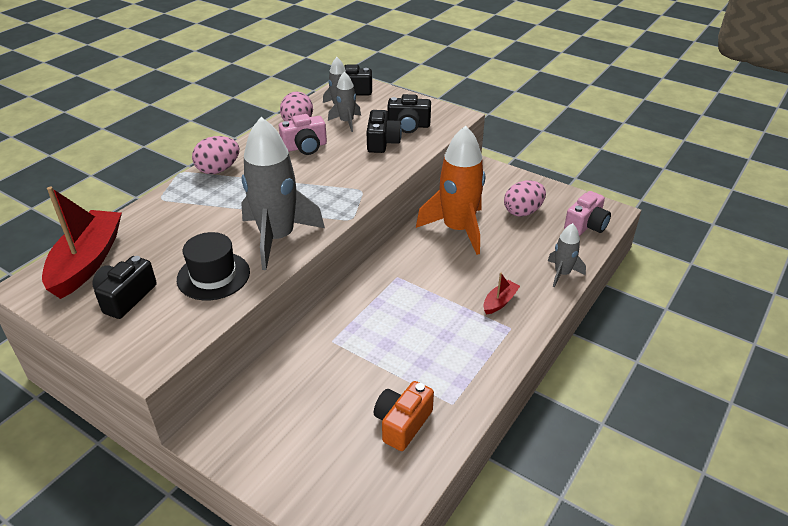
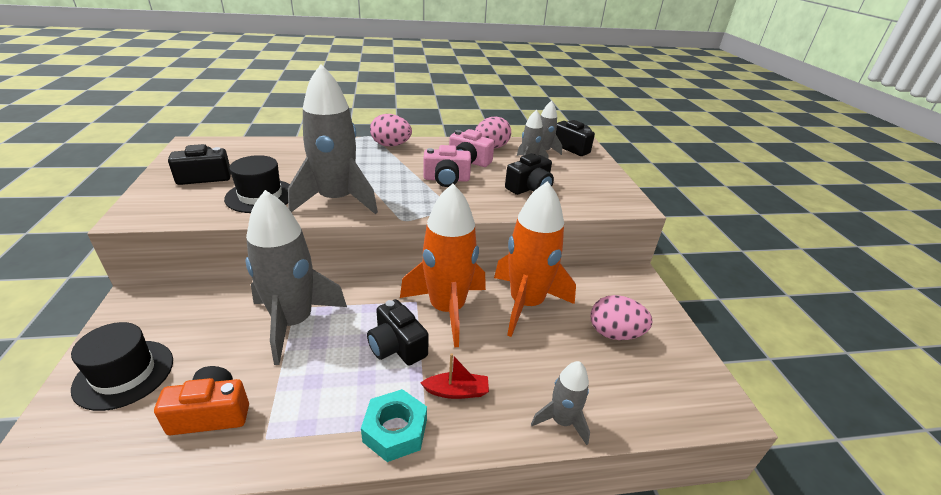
camera: 45 degrees right, 5 degrees down
red boat [42,187,122,299] -> none
black camera [387,94,431,133] -> black camera moved to [367,299,429,366]
pink camera [564,191,611,236] -> pink camera moved to [423,145,471,187]
none -> black hat [71,322,173,411]
none -> grey rocket [245,190,347,365]
none -> turquoise nut [361,389,427,462]
none -> orange rocket [400,184,486,348]

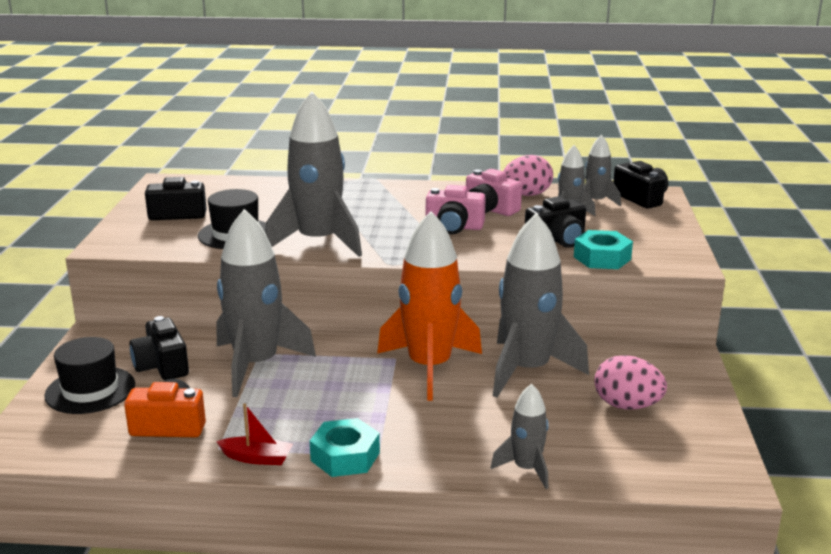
camera: 15 degrees right, 10 degrees down
black camera [367,299,429,366] -> black camera moved to [129,316,189,380]
pink egg [370,114,412,147] -> none
red boat [421,353,489,399] -> red boat moved to [216,404,293,465]
orange rocket [494,181,576,337] -> grey rocket [493,213,589,398]
none -> turquoise nut [574,230,633,269]

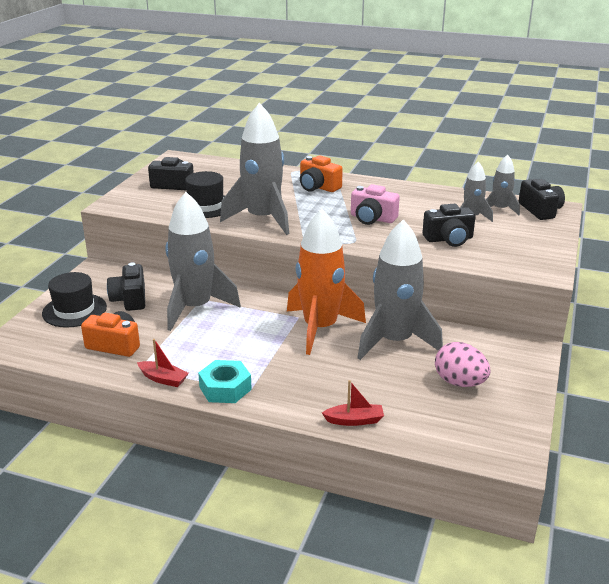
camera: 15 degrees right, 5 degrees up
pink camera [466,169,522,216] -> none
grey rocket [491,384,549,489] -> red boat [322,380,384,426]
pink egg [503,155,553,196] -> none
turquoise nut [574,230,633,269] -> none
none -> orange camera [300,155,343,192]

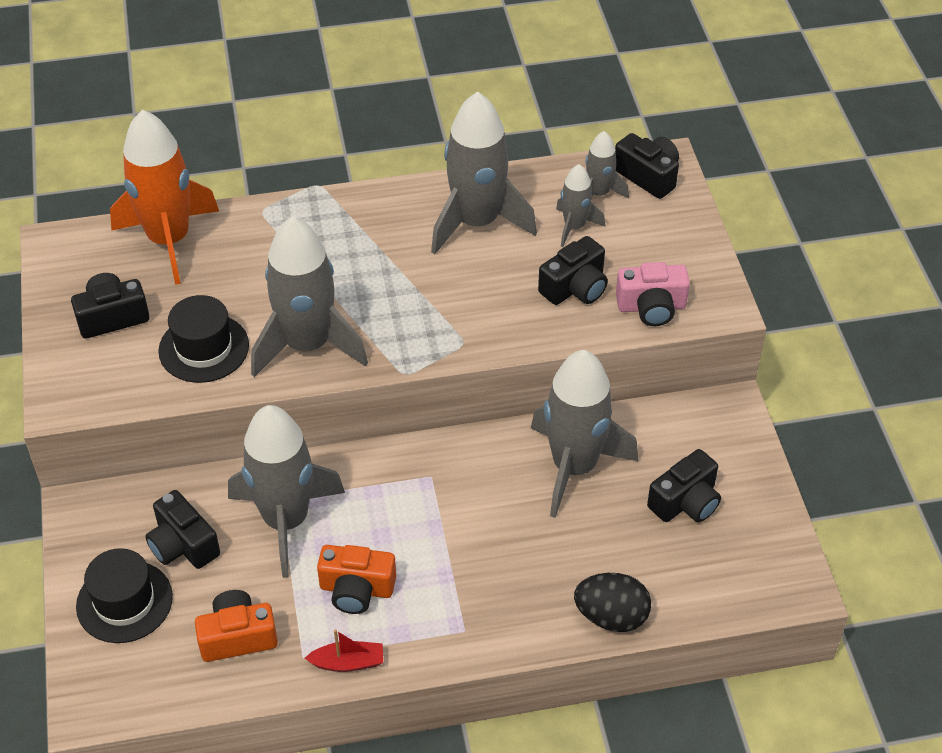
camera: 30 degrees left, 20 degrees up
turquoise nut [198,360,252,403] -> none
orange rocket [287,209,366,355] -> orange rocket moved to [110,110,219,285]
orange camera [300,155,343,192] -> orange camera moved to [317,545,396,614]
red boat [322,380,384,426] -> black egg [574,573,651,632]
pink camera [351,184,400,225] -> pink camera moved to [616,262,690,326]
pink egg [435,342,490,387] -> black camera [647,449,721,523]
none -> grey rocket [431,92,537,255]

